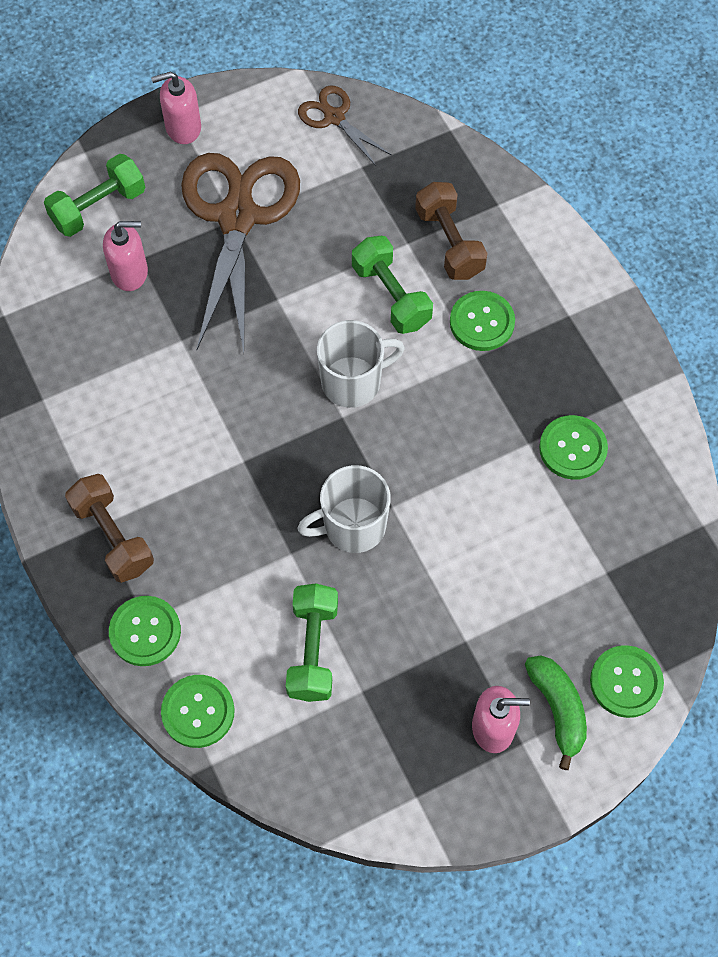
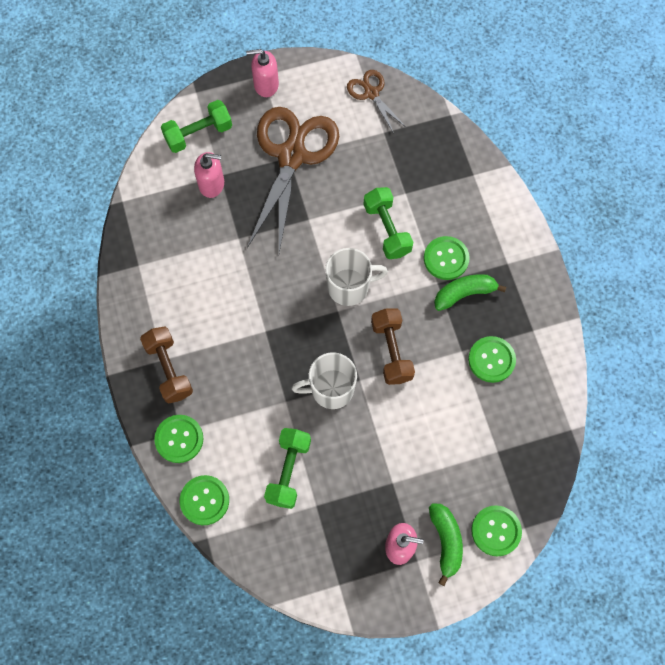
camera: 10 degrees right, 5 degrees up
brown dumbbell [415,182,488,280] -> brown dumbbell moved to [371,308,415,385]
none -> green banana [434,274,506,311]

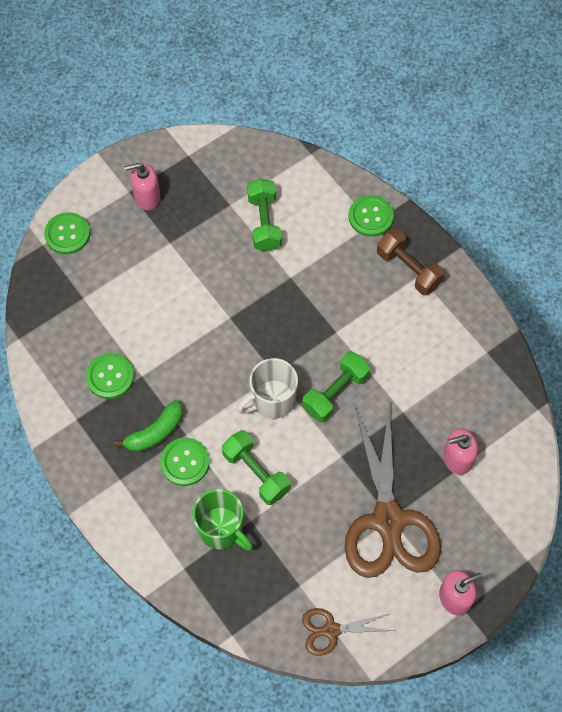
camera: 160 degrees right, 5 degrees down
green dumbbell [161,100,232,153] -> green dumbbell moved to [302,351,370,422]
green button [180,475,229,525] -> none
white mug [292,352,357,409] -> none
brown scissors [347,70,406,134] -> brown scissors turned 135 degrees clockwise [302,608,394,656]
brown dumbbell [371,308,415,385] -> none
green banana [429,503,463,586] -> none
none -> green mug [192,489,253,551]

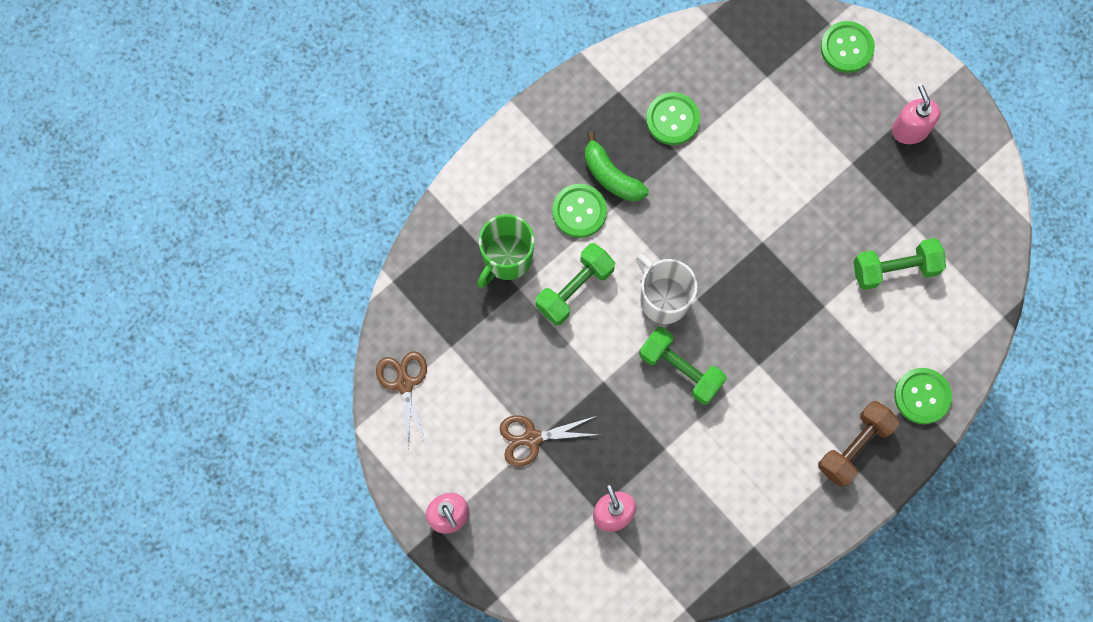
camera: 85 degrees right, 10 degrees up
brown scissors [344,401,441,578] -> brown scissors [499,415,599,467], size x0.48

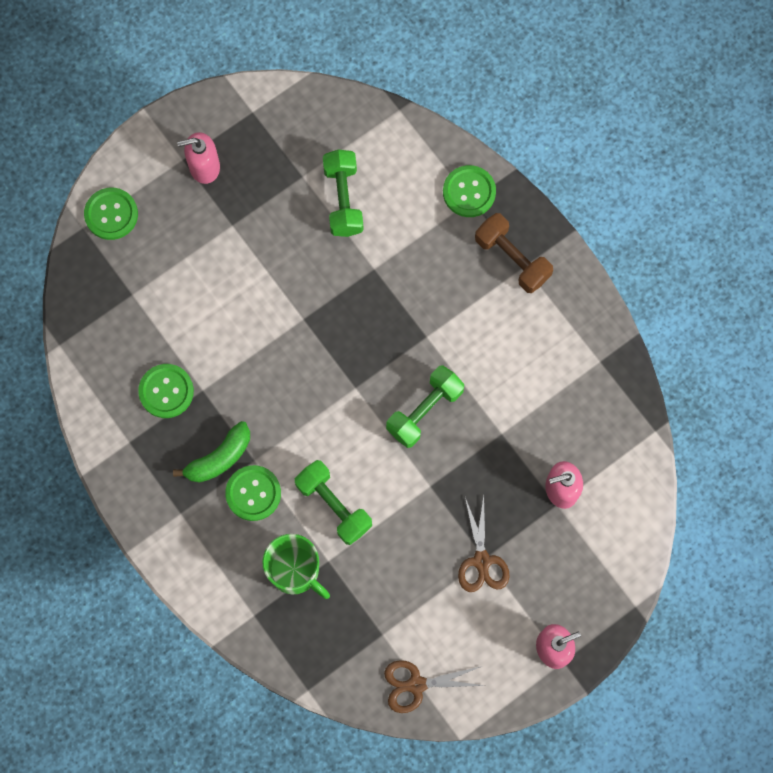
camera: 85 degrees left, 0 degrees up
white mug [636,254,698,324] -> none

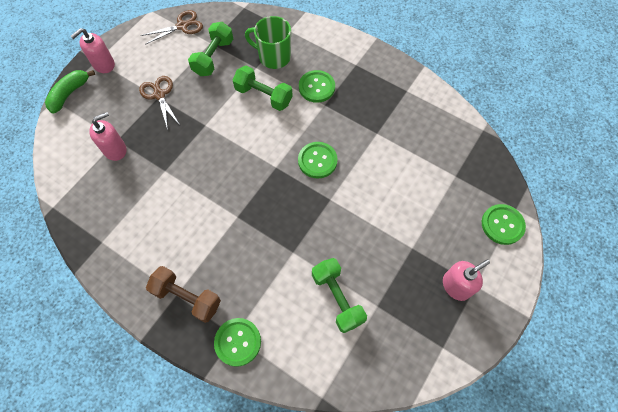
camera: 160 degrees right, 10 degrees down
green button [138,364,194,418] -> green button moved to [298,142,338,178]
green banana [173,421,250,483] -> green banana moved to [45,70,95,114]
green dumbbell [386,365,464,448] -> green dumbbell moved to [188,22,233,76]

